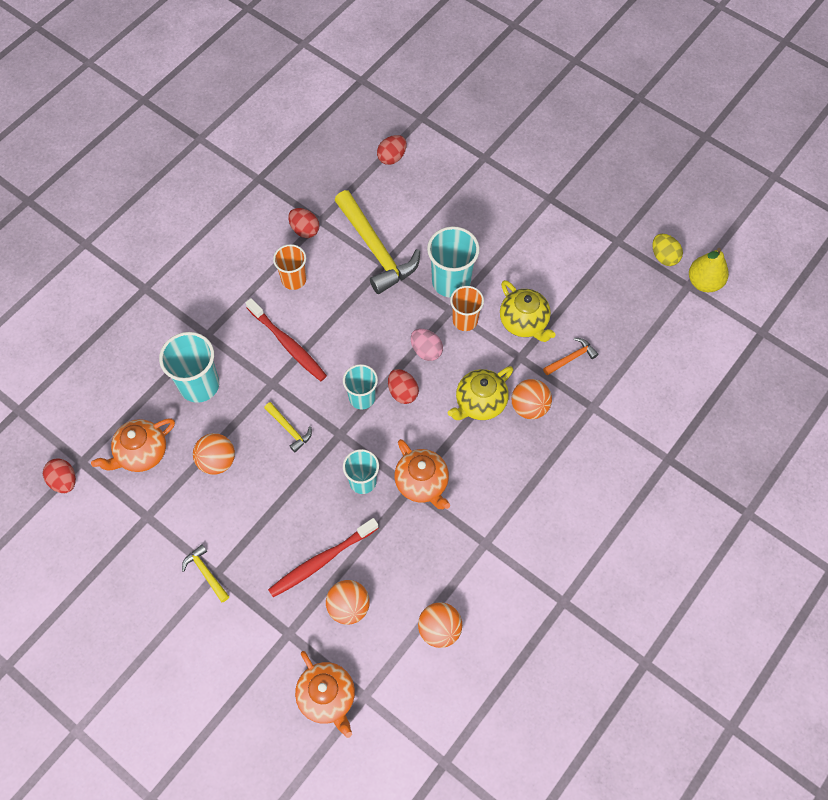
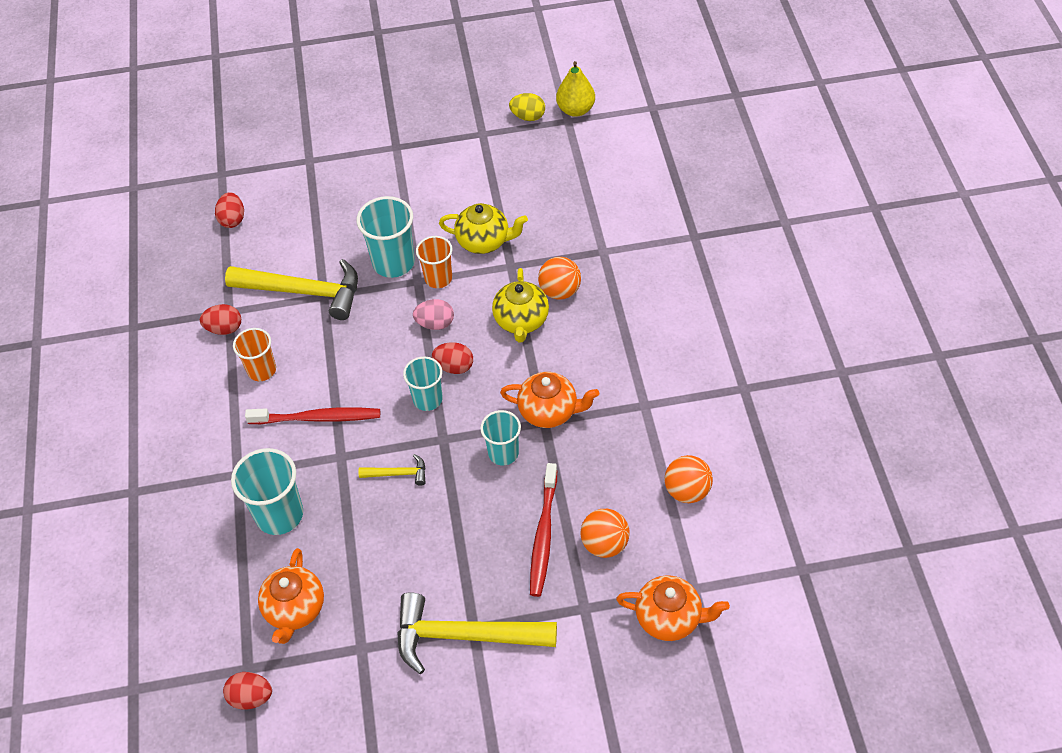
camera: 45 degrees left, 10 degrees down
yellow hammer [182,544,229,603] -> yellow hammer [397,592,557,674], size x2.20
orange ball [193,433,235,474] -> none
orange hammer [543,338,598,376] -> none

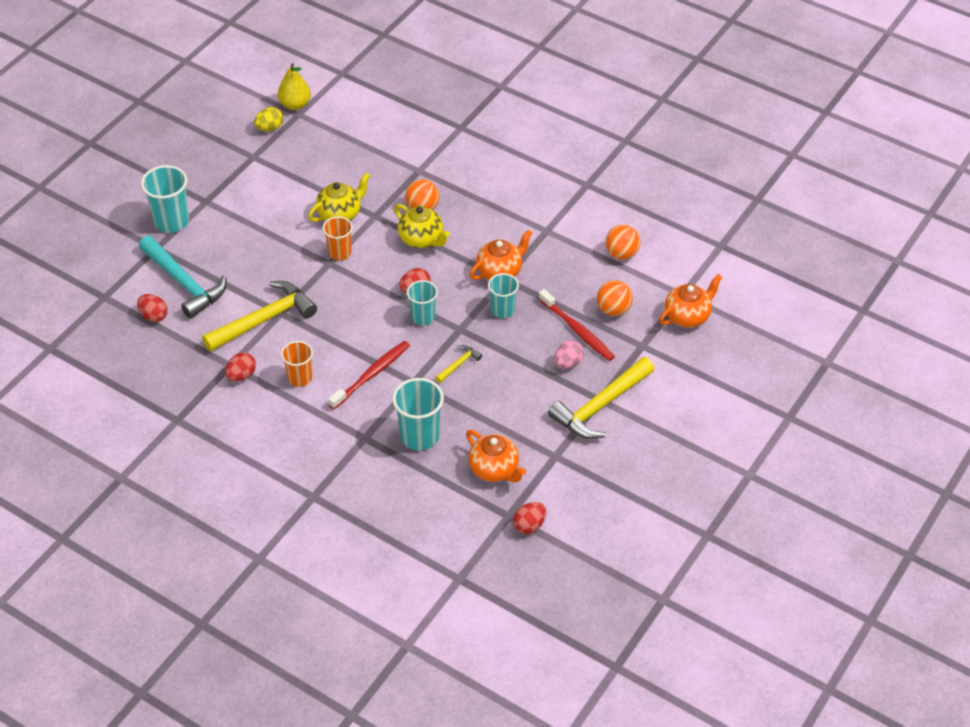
camera: 50 degrees left, 5 degrees down
turquoise cup [356,196,415,278] -> turquoise cup moved to [141,165,189,233]
pink egg [413,299,454,330] -> pink egg moved to [554,340,584,369]
none -> turquoise hammer [139,236,227,319]

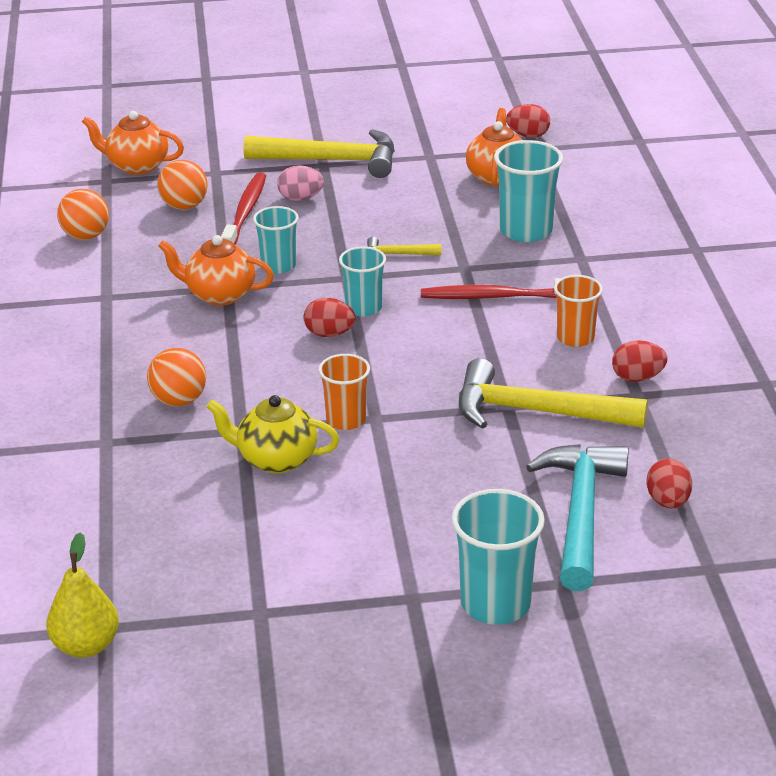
camera: 130 degrees left, 15 degrees down
yellow egg [254,107,283,131] -> none
yellow teapot [394,204,450,248] -> none

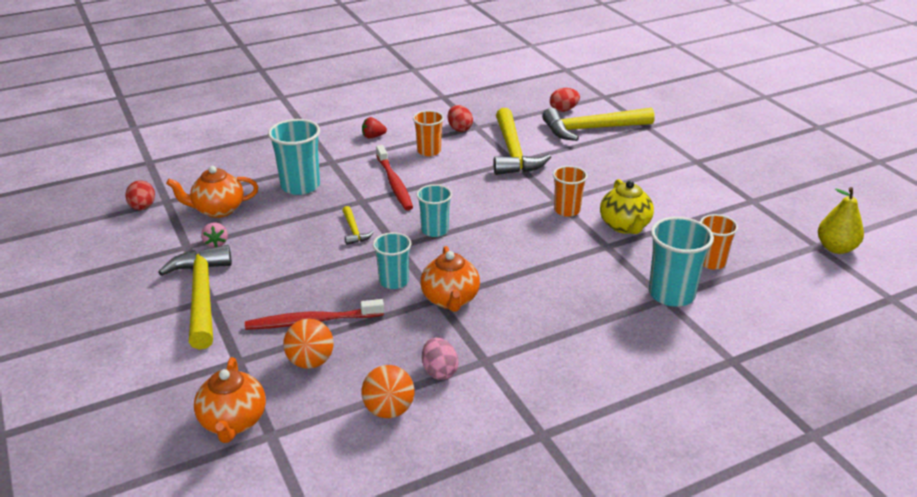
camera: 110 degrees left, 0 degrees up
orange ball [147,348,206,406] -> none
pink egg [277,165,324,201] -> pink egg moved to [422,338,459,380]
red egg [304,298,356,337] -> none
turquoise cup [451,489,545,625] -> turquoise cup moved to [649,217,714,307]
turquoise hammer [526,444,629,591] -> yellow hammer [542,108,655,141]
none -> pink strawberry [201,223,228,247]
none -> red strawberry [362,117,387,139]
none -> orange cup [700,214,738,269]

